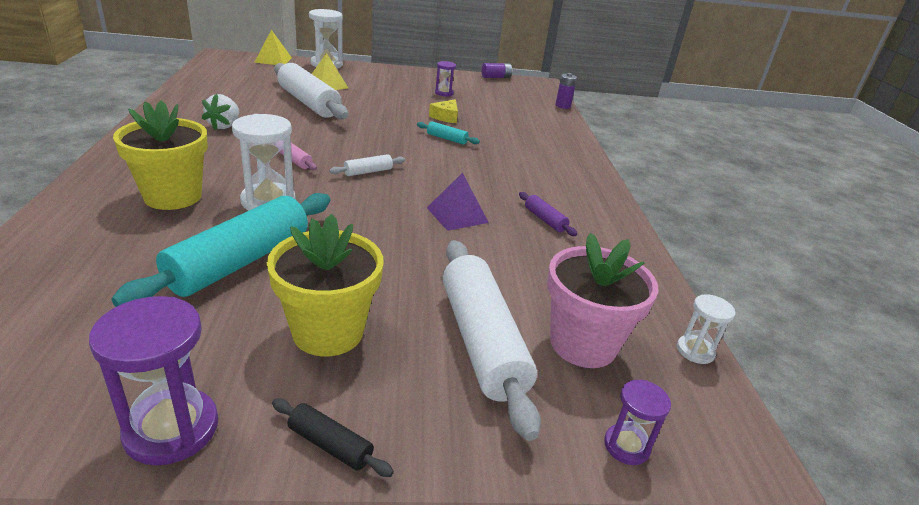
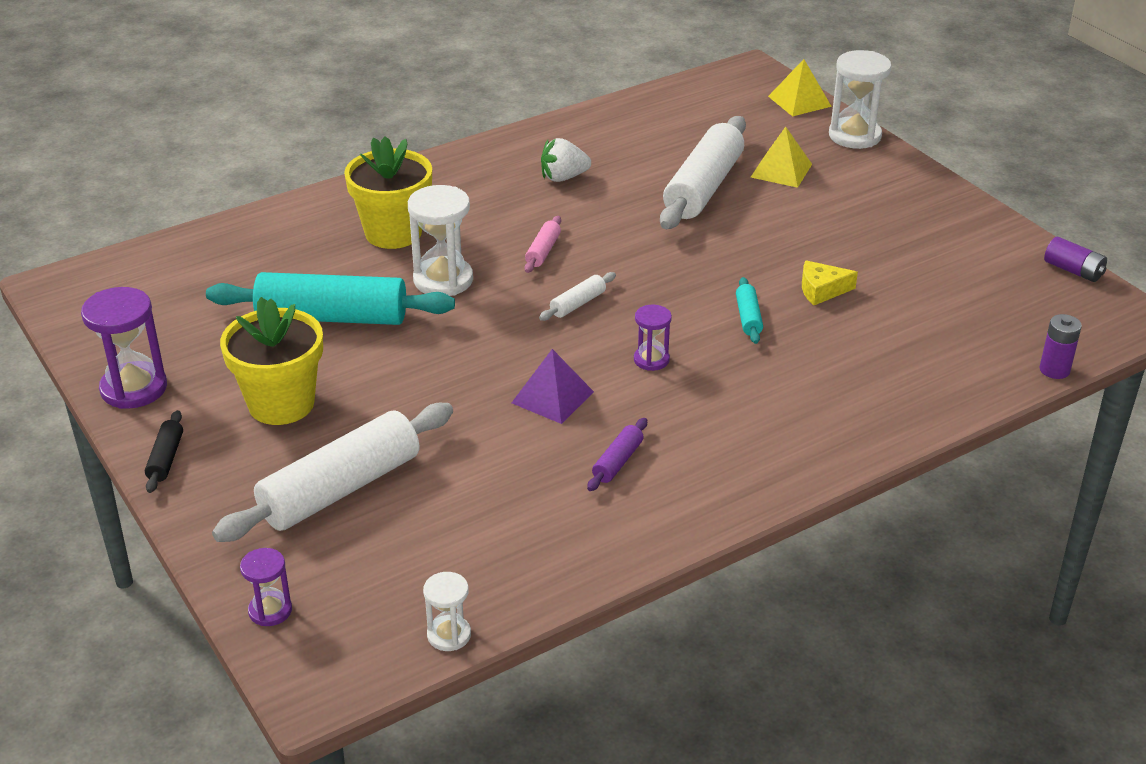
camera: 65 degrees right, 5 degrees up
white rolling pin [329,154,405,176] -> white rolling pin turned 75 degrees counterclockwise [539,272,616,321]
purple hourglass [435,61,456,96] -> purple hourglass moved to [634,305,672,371]
pink flower pot [547,233,658,368] -> none

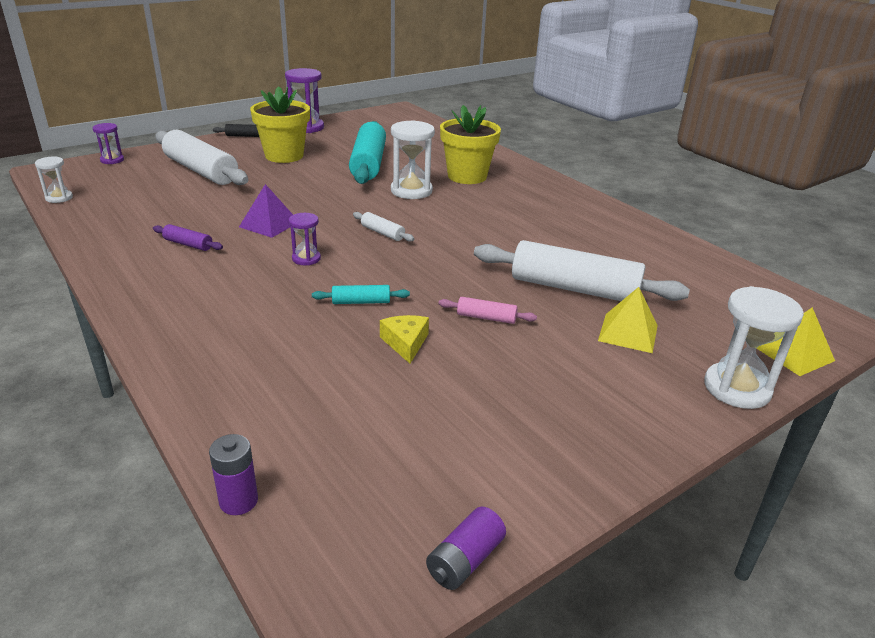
camera: 85 degrees right, 5 degrees down
pink rolling pin [524,216,561,273] -> pink rolling pin moved to [438,297,537,324]
white strawberry [541,138,591,182] -> none

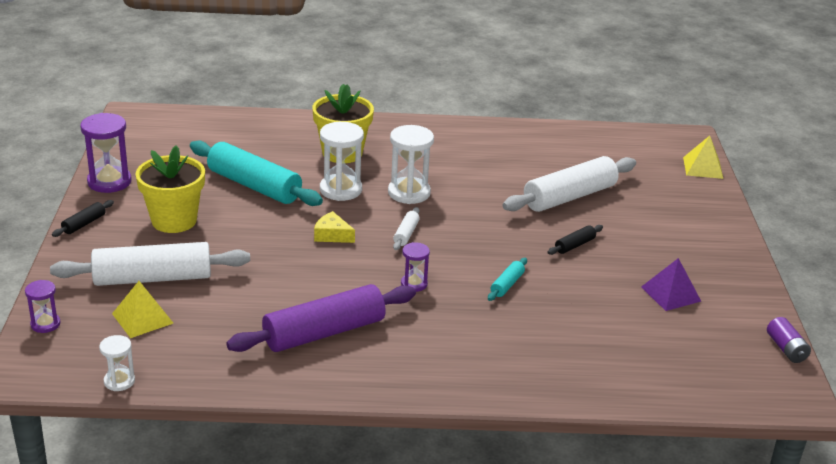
camera: 55 degrees left, 0 degrees up
purple rolling pin [153,224,223,251] -> purple rolling pin [226,284,416,352], size x2.31
purple battery [209,434,258,515] -> none
purple pyramid [239,184,293,238] -> purple pyramid moved to [641,258,701,311]
white rolling pin [353,212,414,242] -> white rolling pin turned 60 degrees counterclockwise [393,207,420,250]
yellow cheese [380,315,429,364] -> yellow cheese moved to [314,211,355,243]
pink rolling pin [438,297,537,324] -> black rolling pin [548,225,603,255]
yellow pyramid [598,287,658,353] -> yellow pyramid moved to [112,281,173,338]
white hourglass [704,286,804,409] -> white hourglass moved to [388,125,434,204]

